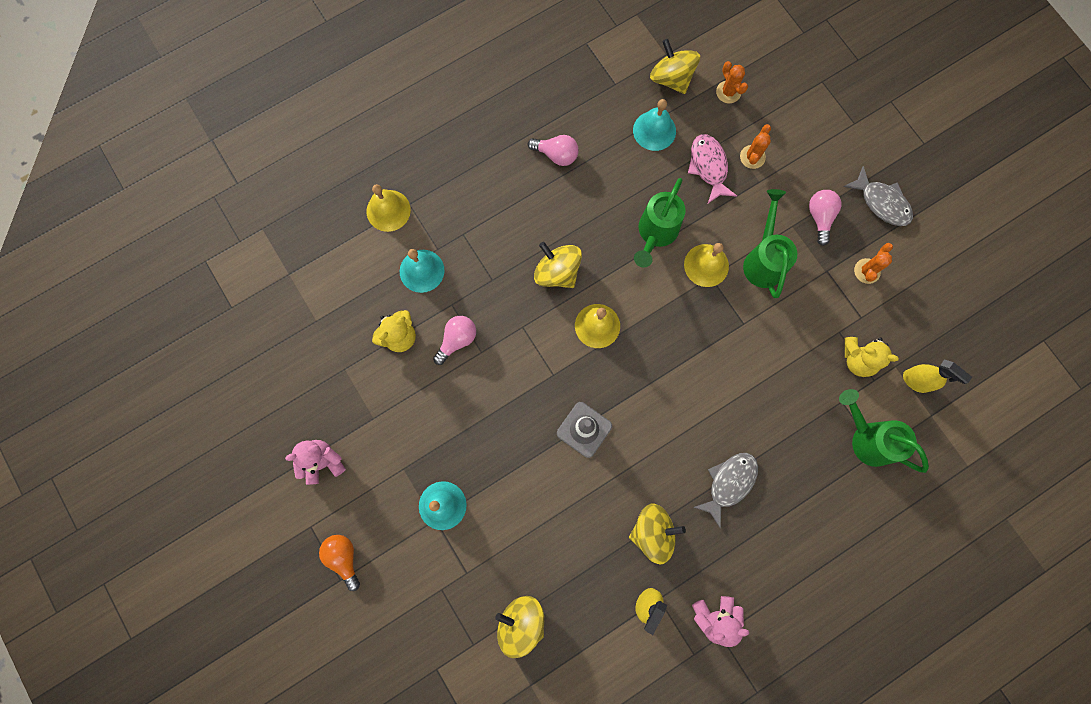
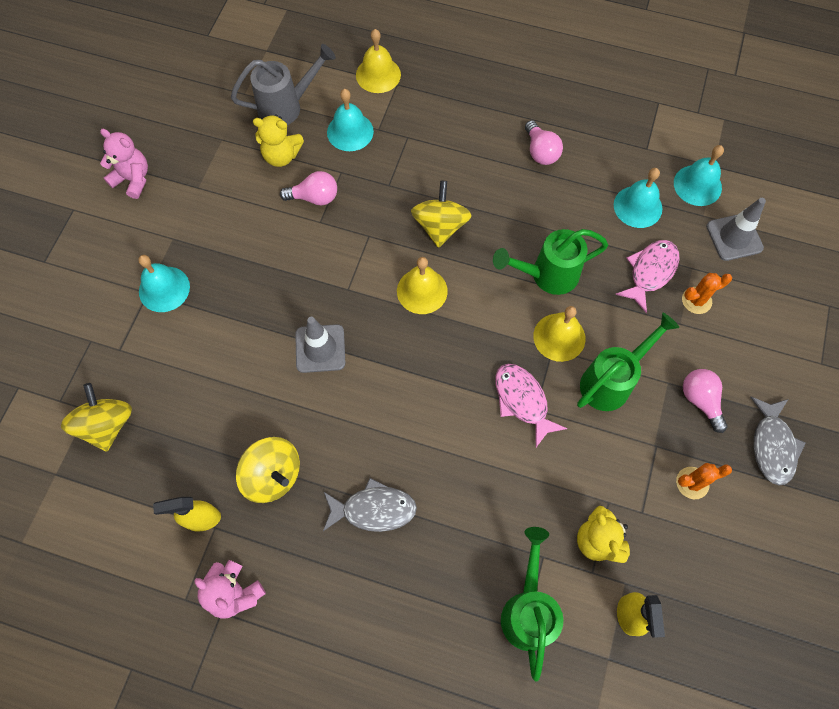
camera: 50 degrees right, 10 degrees down
orange light bulb [319,535,360,591] -> none
yellow spinning top [650,39,700,94] -> turquoise bell [674,145,724,206]
orange cactus [716,61,748,103] -> grey traffic cone [706,198,766,261]
pink light bulb [809,190,841,246] -> pink light bulb turned 75 degrees counterclockwise [683,369,728,433]
none -> grey watering can [231,44,336,125]
none -> pink fish [495,364,567,447]

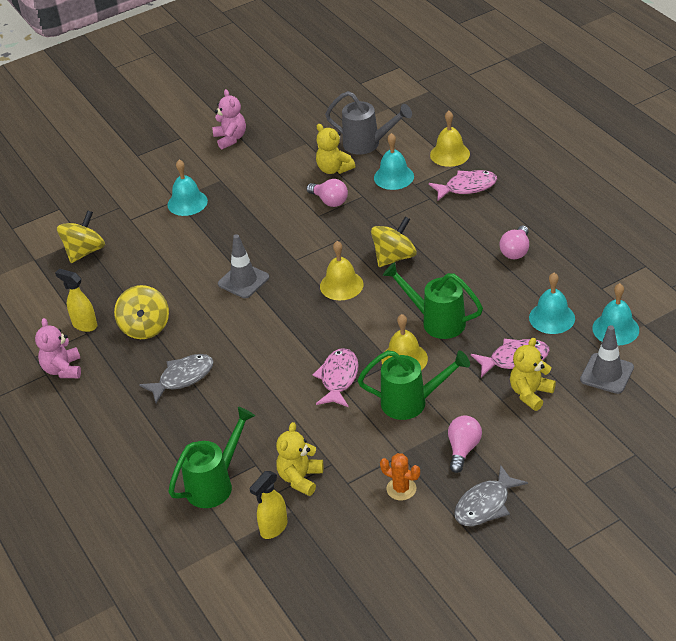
camera: 45 degrees right, 25 degrees down
grey fish [323,478,417,532] -> grey fish turned 75 degrees counterclockwise [139,354,214,403]
orange cactus [682,273,732,314] -> yellow teddy bear [510,338,556,411]
none -> pink fish [429,170,497,201]

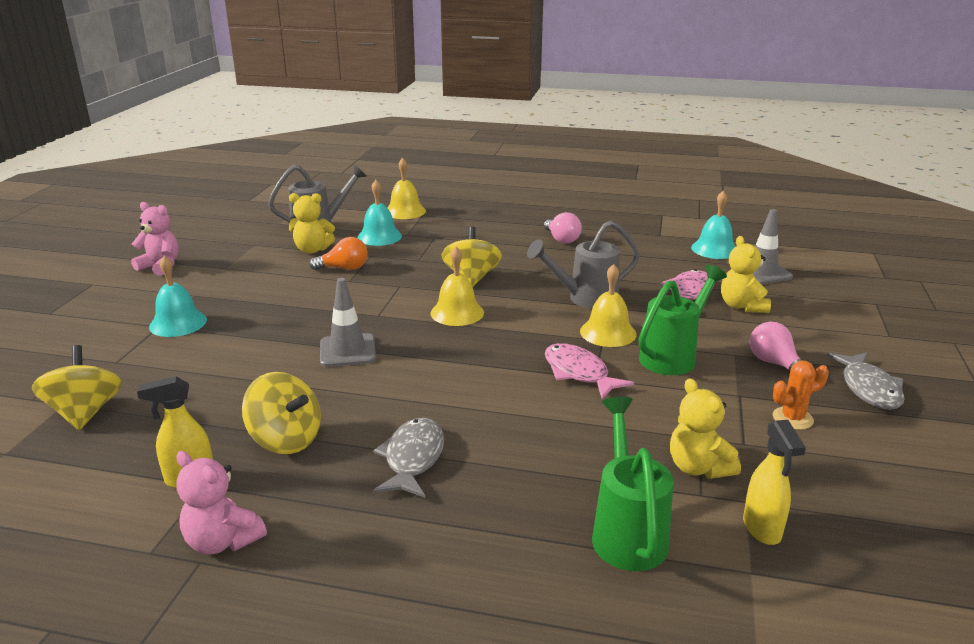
camera: 50 degrees left, 15 degrees down
pink light bulb [307,179,348,207] -> orange light bulb [309,237,368,270]
green watering can [383,262,483,339] -> grey watering can [527,220,640,309]
pink fish [429,170,497,201] -> none
turquoise bell [529,273,575,334] -> none

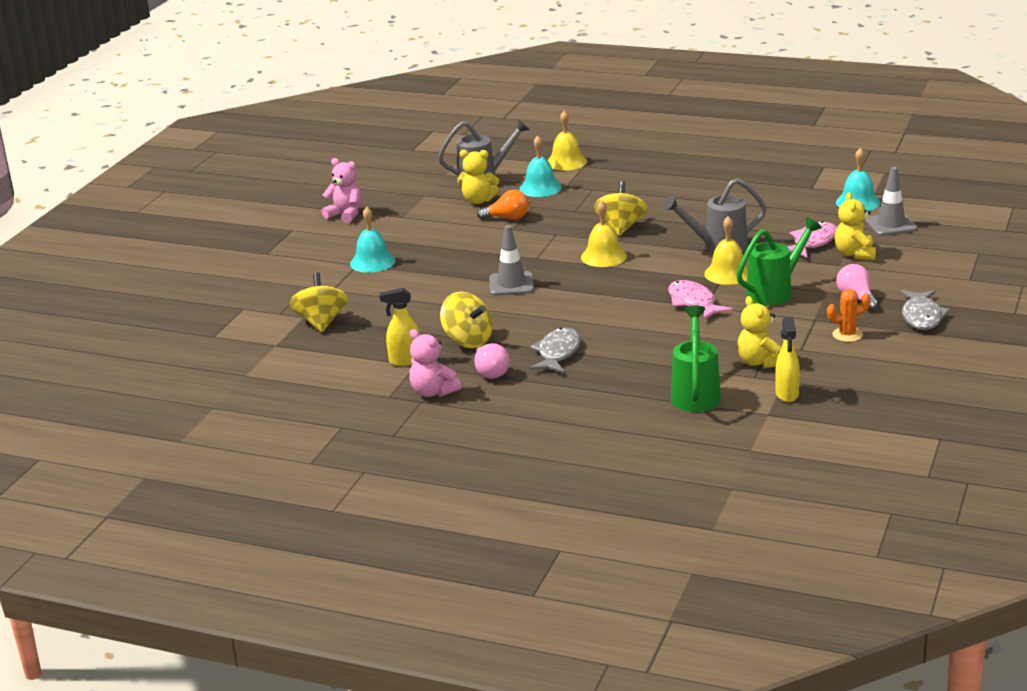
camera: 10 degrees right, 0 degrees up
pink light bulb [544,212,582,243] -> pink light bulb moved to [474,343,510,379]

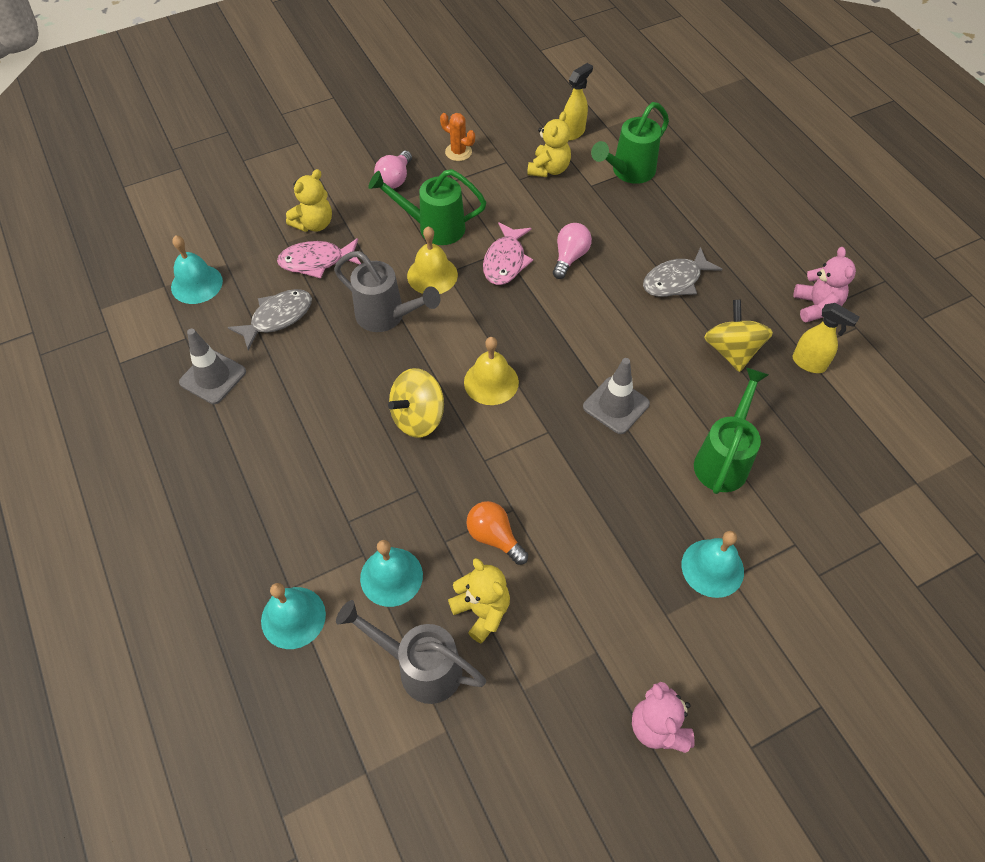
camera: 140 degrees left, 30 degrees up
yellow spinning top [290,272,348,332] -> none
pink light bulb [474,343,510,379] -> pink light bulb moved to [553,223,592,279]
yellow bell [547,111,587,170] -> turquoise bell [261,583,326,649]
grey traffic cone [865,167,917,236] -> grey traffic cone moved to [179,329,246,404]
grey fish [901,290,950,330] -> grey fish moved to [228,289,312,351]
none -> green watering can [694,367,769,494]

